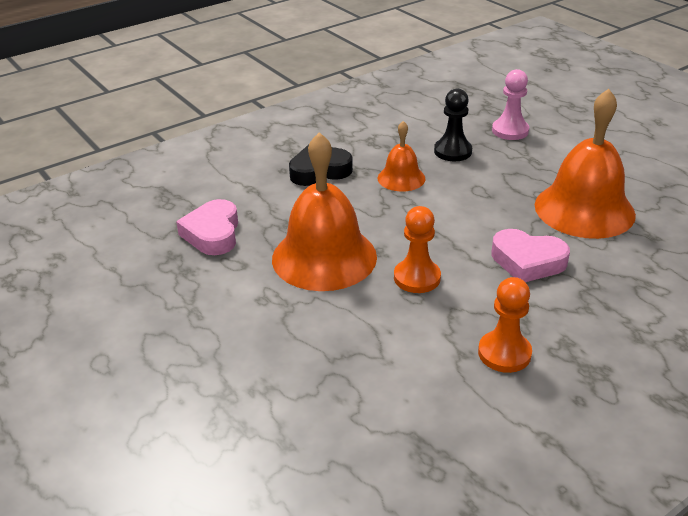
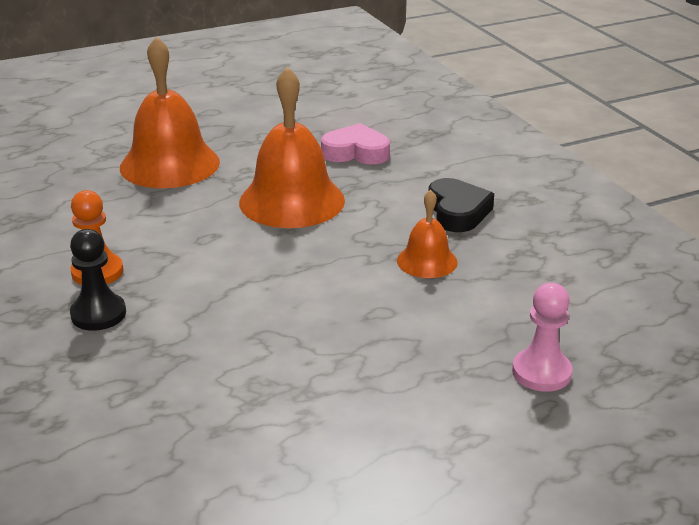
camera: 100 degrees right, 5 degrees down
orange pawn [394,206,441,293] -> none
black pawn [434,88,472,161] -> black pawn moved to [70,229,126,331]
pink heart [491,229,570,282] -> none
orange bell [535,89,636,239] -> orange bell moved to [120,37,220,188]

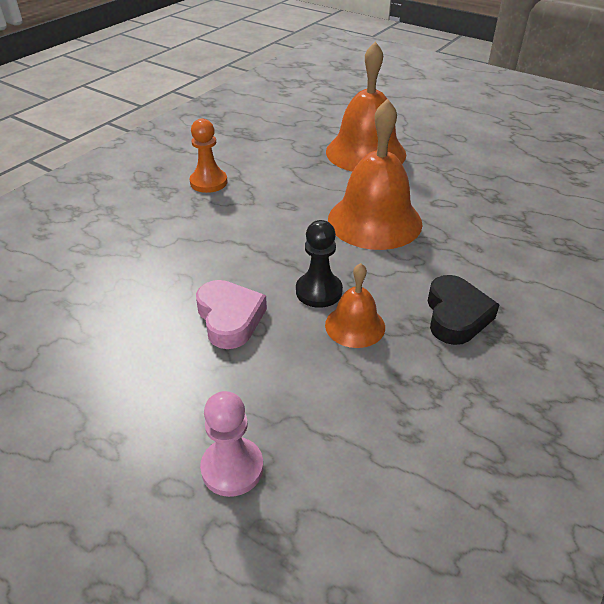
camera: 60 degrees right, 10 degrees up
black pawn [70,229,126,331] -> black pawn moved to [296,220,343,308]
pink heart [321,123,390,164] -> pink heart moved to [196,280,267,349]
black heart [428,178,494,232] -> black heart turned 45 degrees counterclockwise [428,275,500,345]

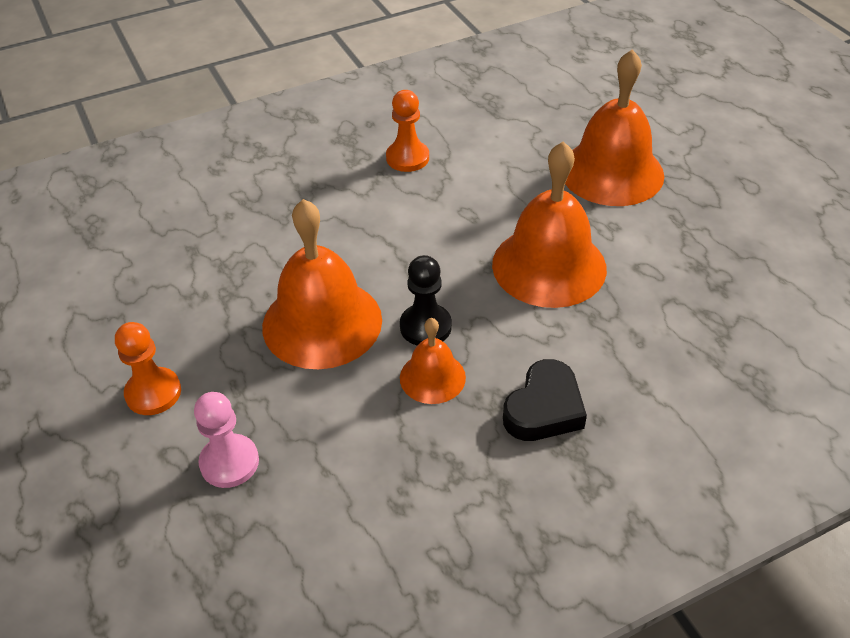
camera: 30 degrees right, 5 degrees up
pink heart [196,280,267,349] -> orange bell [262,199,382,369]
none -> orange pawn [115,322,181,415]

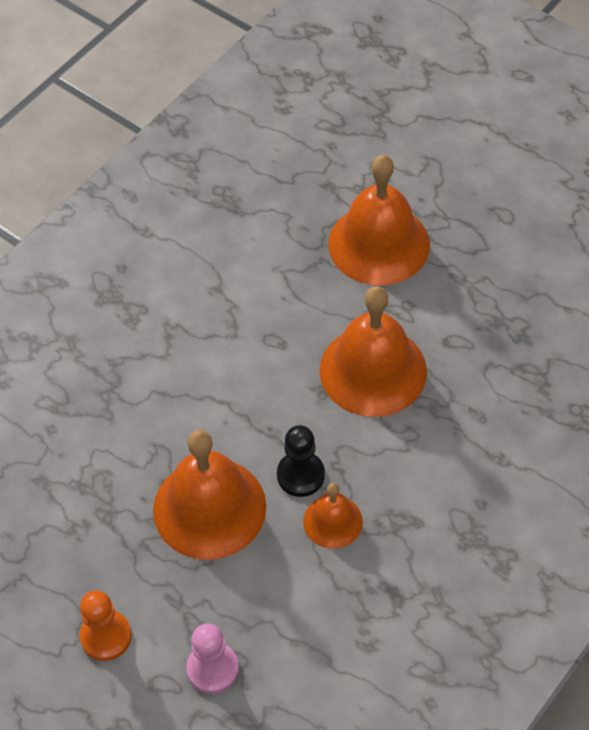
camera: 25 degrees left, 10 degrees up
orange pawn [386,90,429,172] -> none
black heart [503,359,587,441] -> none

